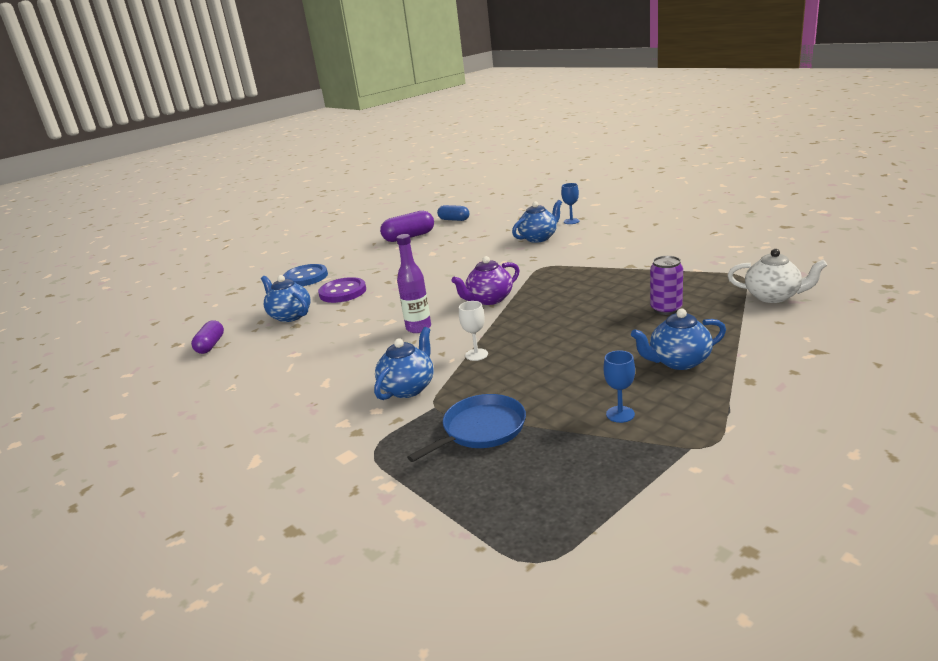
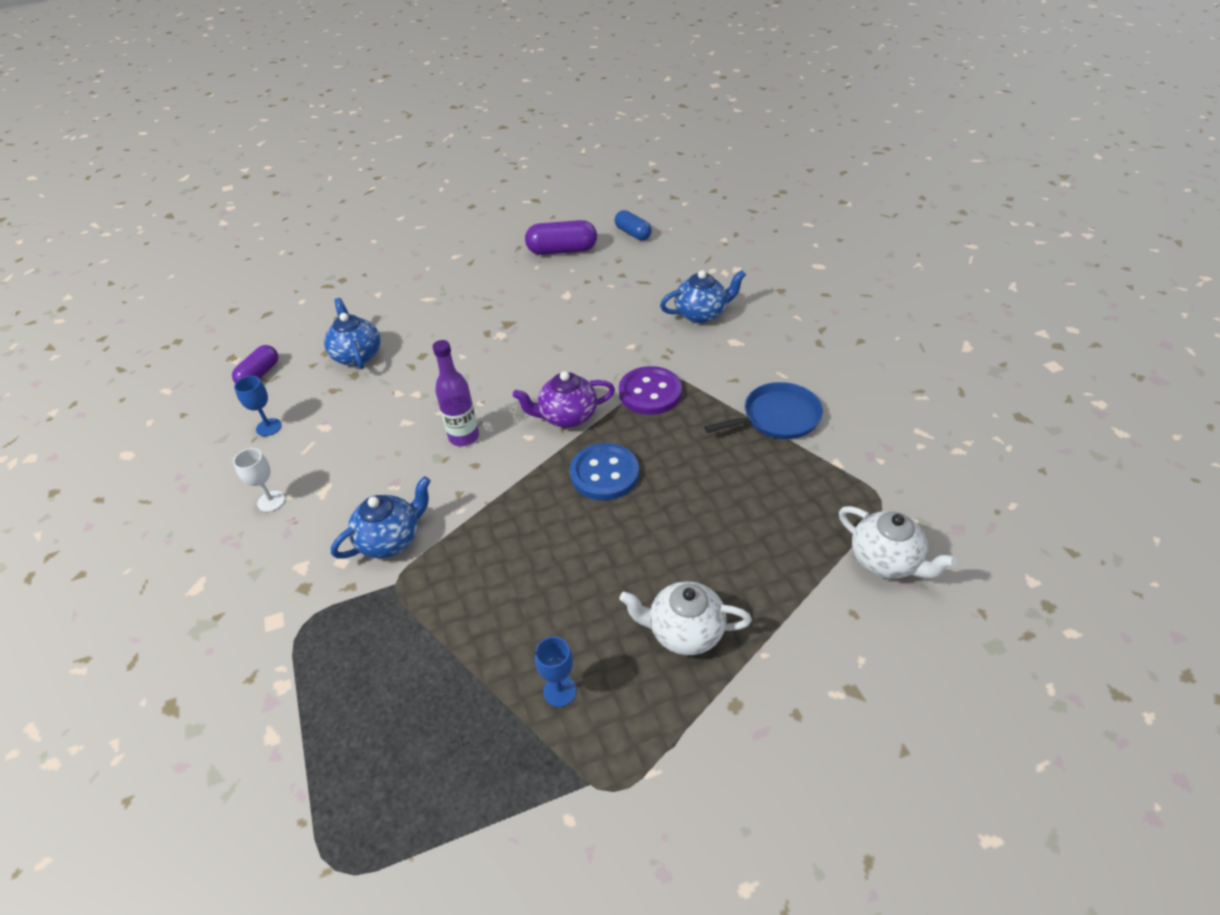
camera: 20 degrees right, 20 degrees up
blue button [283,264,328,286] -> blue button moved to [570,443,639,500]
purple button [318,277,366,303] -> purple button moved to [619,366,682,415]
blue pan [407,394,526,462] -> blue pan moved to [704,382,823,439]
white goblet [459,301,488,361] -> white goblet moved to [233,448,285,512]
blue goblet [561,183,580,224] -> blue goblet moved to [234,376,282,436]
blue teapot [631,309,726,370] -> white teapot [620,581,752,655]
purple can [650,256,683,315] -> none

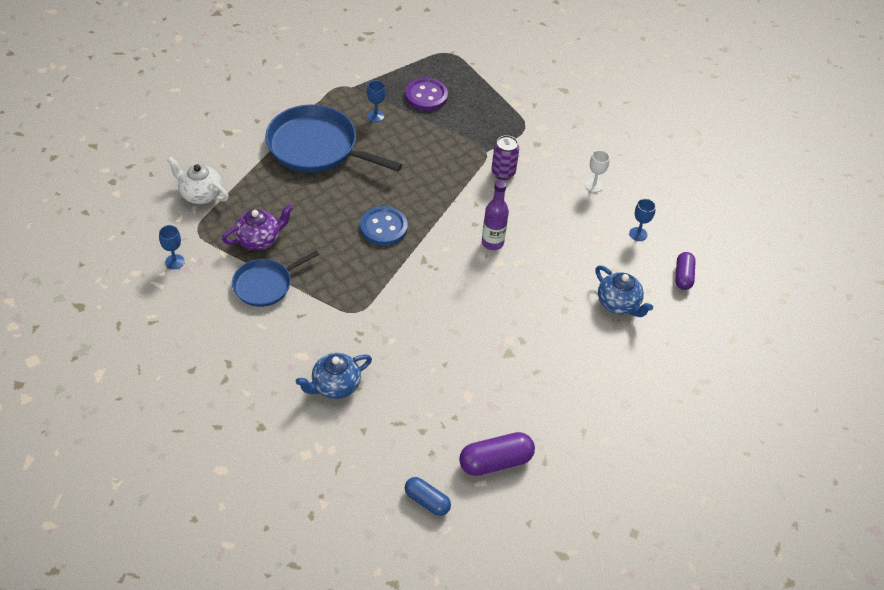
camera: 160 degrees right, 5 degrees up
blue teapot [331,476,431,559] -> purple can [491,135,519,180]
purple teapot [513,371,615,428] -> purple teapot moved to [222,204,293,250]
purple button [619,366,682,415] -> purple button moved to [405,78,448,111]
white teapot [620,581,752,655] -> blue pan [265,105,402,173]
none -> blue goblet [159,225,185,269]

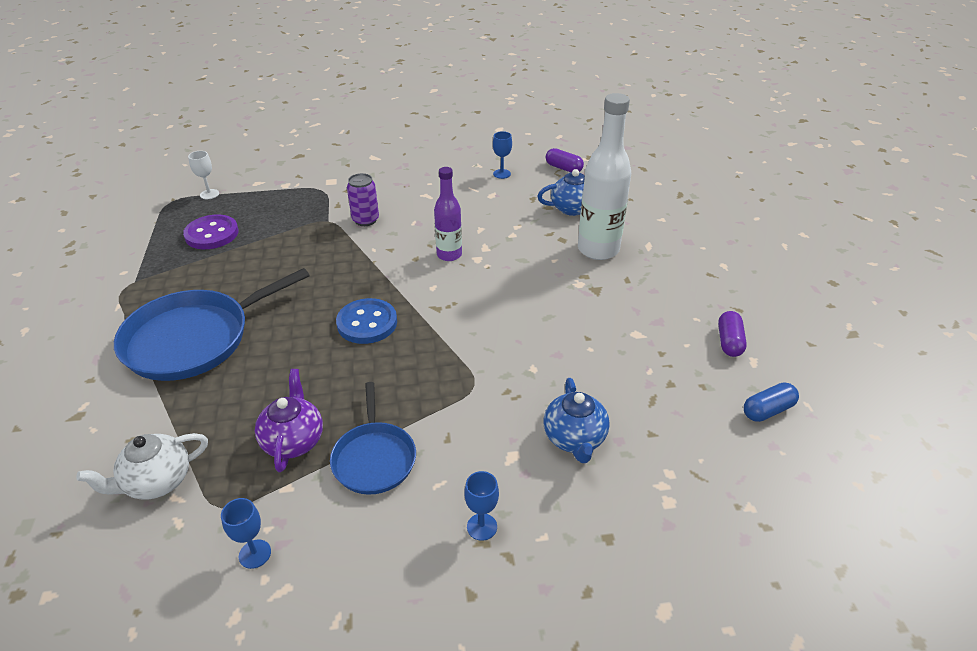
camera: 60 degrees left, 10 degrees down
blue goblet [367,80,385,122] -> blue goblet moved to [464,471,499,541]
purple capsule [459,432,535,476] -> purple capsule [718,311,747,357], size x0.65
white goblet [585,150,610,192] -> white goblet moved to [188,151,219,199]
none -> white bottle [578,93,631,260]

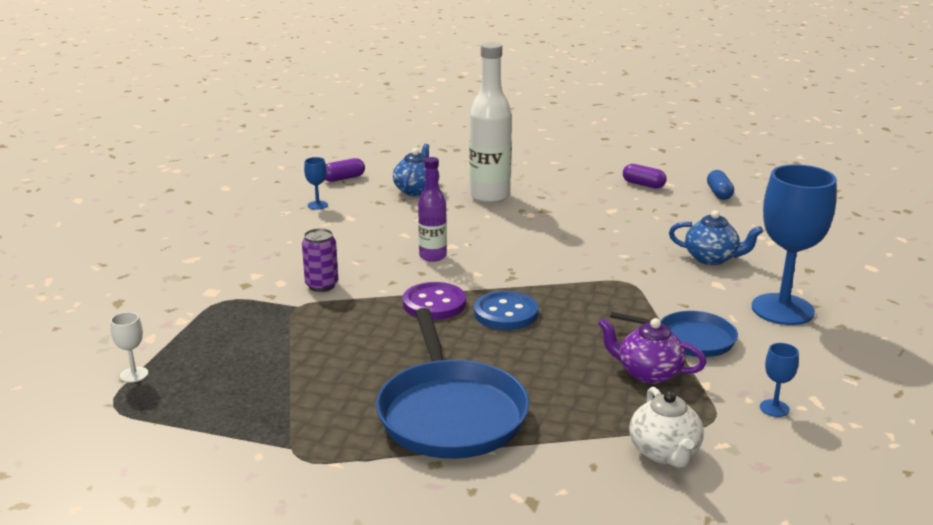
camera: 65 degrees left, 15 degrees down
purple button [183,214,239,249] -> purple button moved to [403,282,466,320]
blue goblet [464,471,499,541] -> blue goblet [752,164,837,325], size x2.47

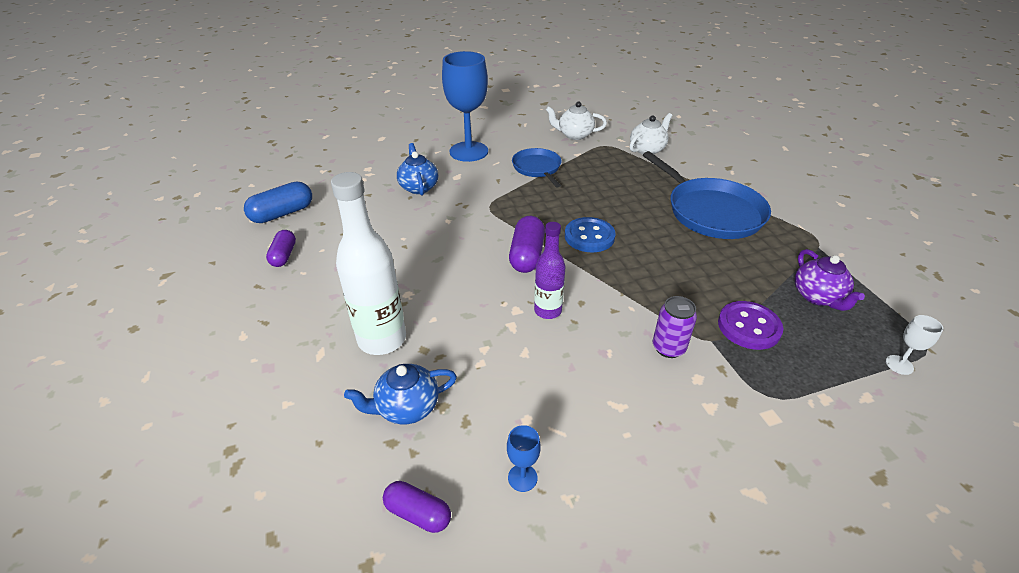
camera: 125 degrees left, 15 degrees up
blue pan [376,308,529,459] -> blue pan turned 105 degrees clockwise [643,151,771,239]
purple button [403,282,466,320] -> purple button moved to [718,301,783,350]
purple teapot [598,318,707,384] -> purple teapot moved to [795,249,865,311]
blue capsule [707,170,734,200] -> blue capsule [244,182,312,223], size x1.53
blue goblet [760,343,799,417] -> white teapot [546,101,607,140]
none -> purple capsule [509,216,545,273]

